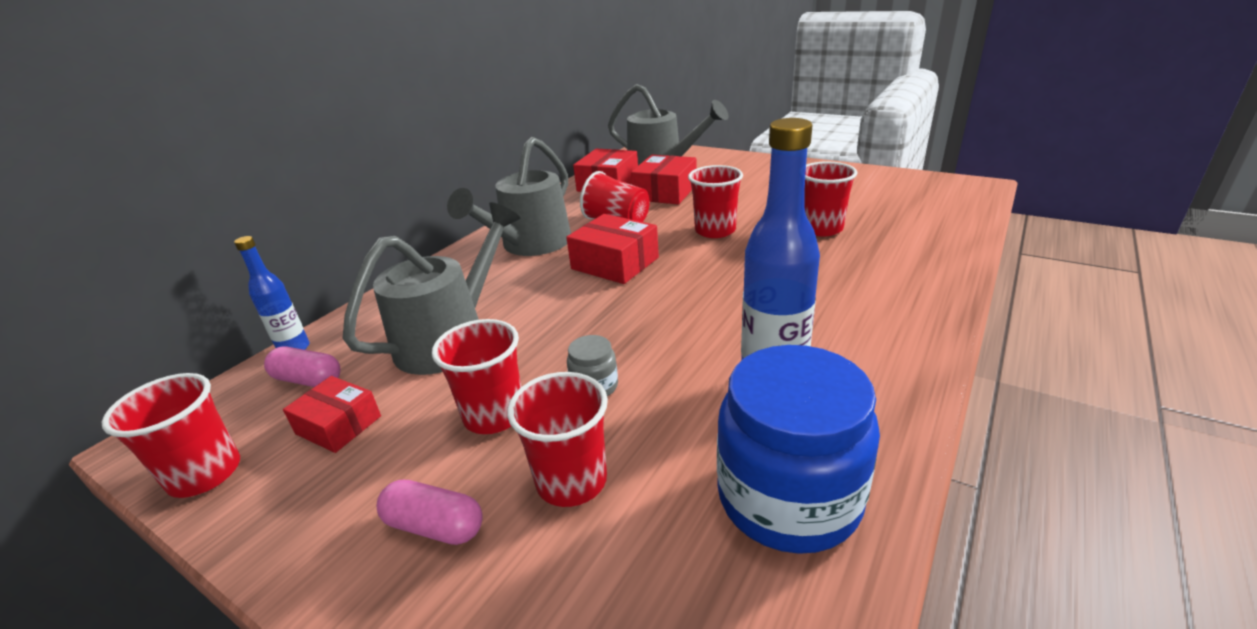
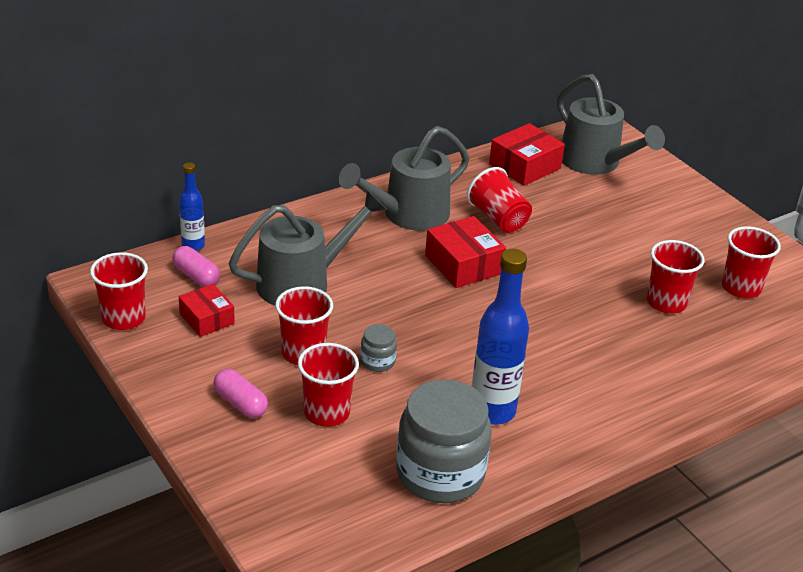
camera: 20 degrees right, 5 degrees up
red box [631,155,697,205] -> none
red cup [688,165,743,238] -> red cup moved to [722,226,781,298]
blue jar [717,345,880,554] -> grey jar [396,379,492,503]

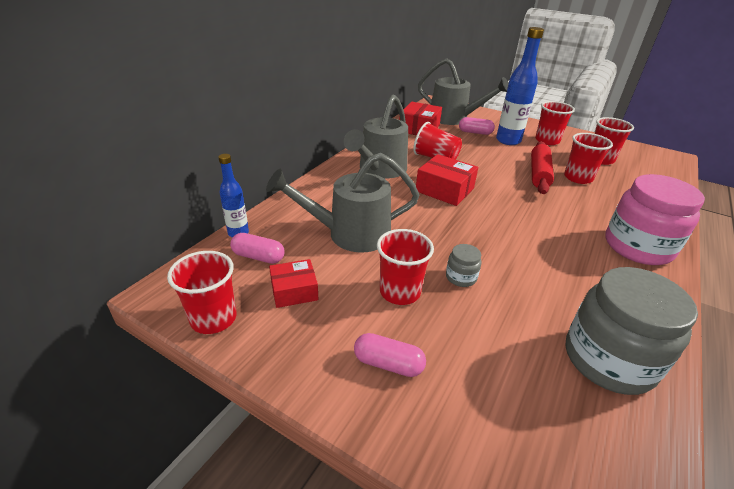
camera: 25 degrees left, 0 degrees up
red box [179,284,235,337] -> red box turned 45 degrees counterclockwise [269,259,318,308]
grey watering can [228,190,387,305] -> grey watering can turned 135 degrees counterclockwise [266,153,420,252]
red cup [298,343,359,427] -> red cup moved to [535,101,575,145]
blue bottle [472,249,529,425] -> blue bottle moved to [496,27,544,145]
none -> pink capsule [459,117,495,135]
none -> red rolling pin [531,141,554,194]
none -> pink jar [605,174,705,265]

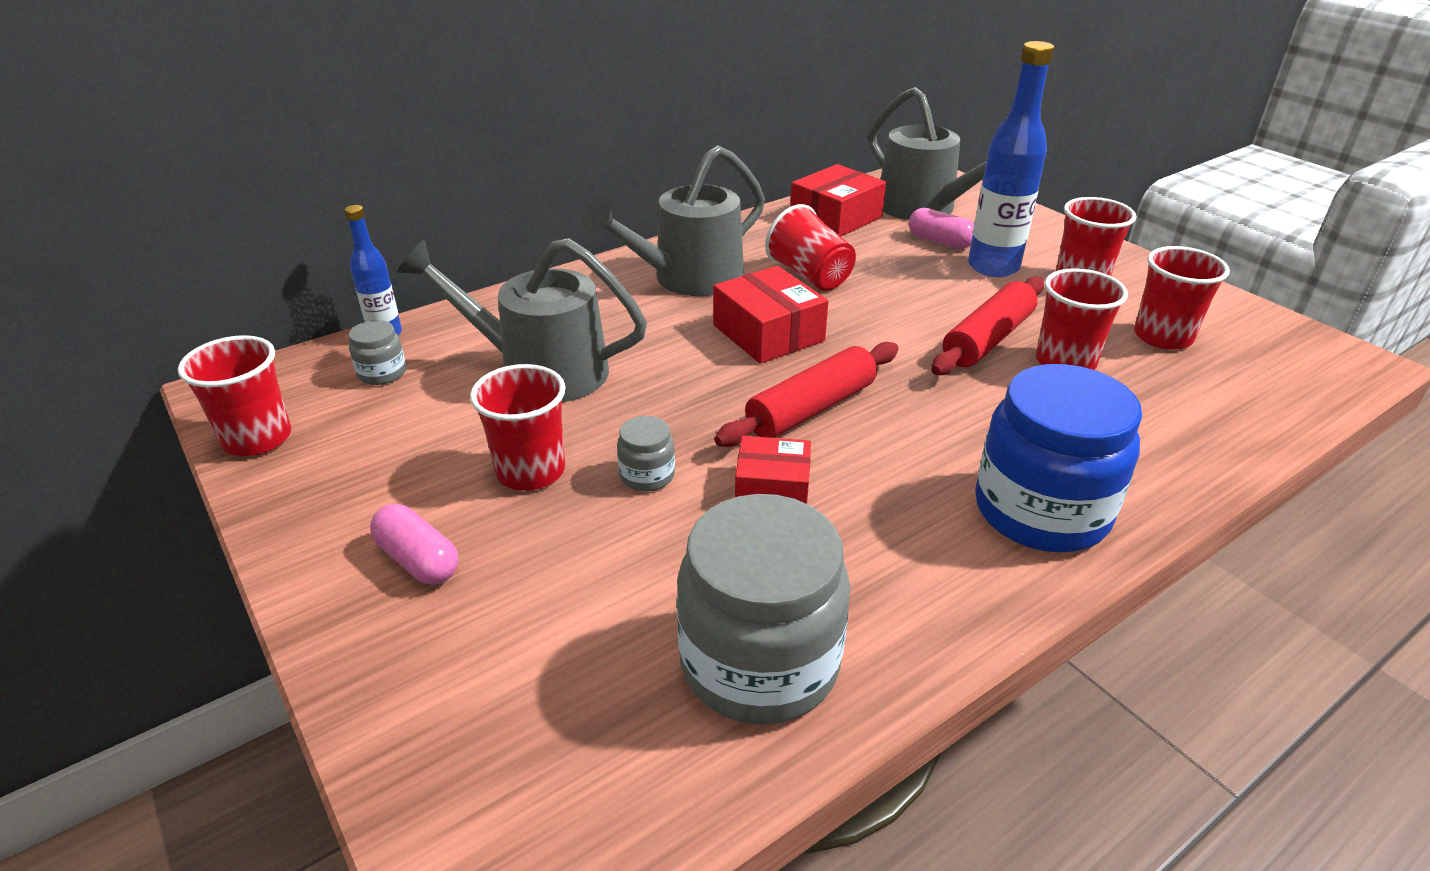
camera: 25 degrees right, 0 degrees up
pink capsule [230,233,284,264] -> grey jar [349,320,406,385]
red box [269,259,318,308] -> red box moved to [735,436,811,504]
pink jar [605,174,705,265] -> blue jar [975,364,1142,552]
none -> red rolling pin [714,342,899,447]

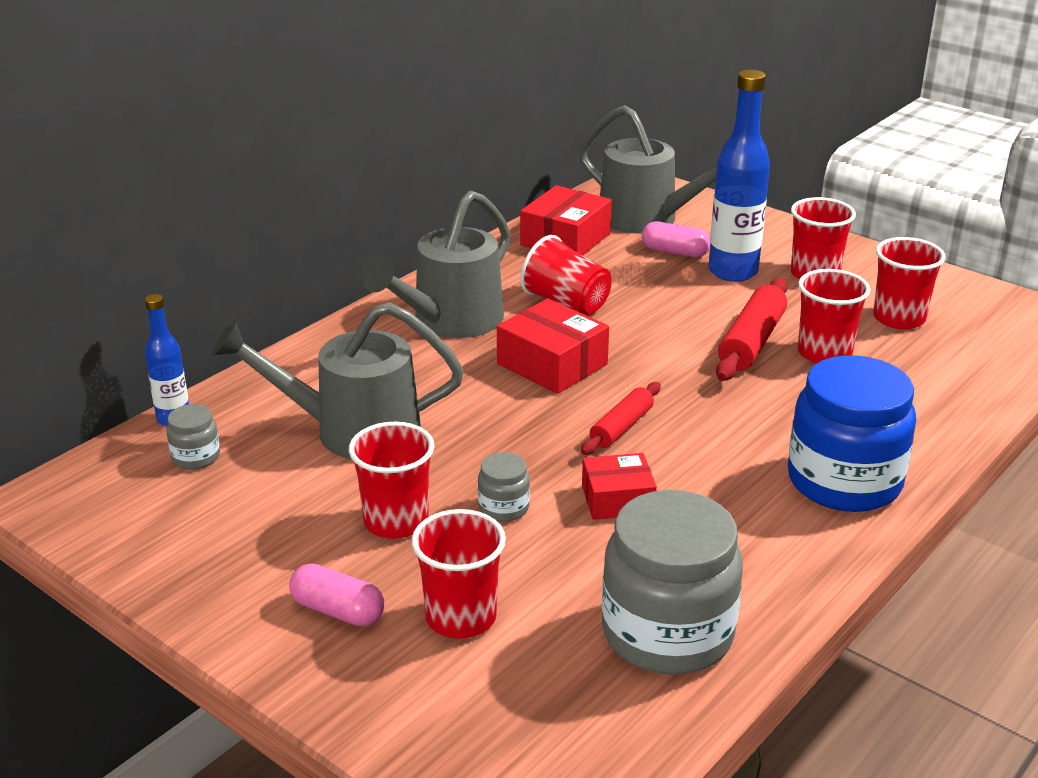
camera: 15 degrees left, 5 degrees down
red cup [178,335,291,456] -> red cup moved to [412,509,506,639]
red rolling pin [714,342,899,447] -> red rolling pin [581,382,661,455], size x0.64

